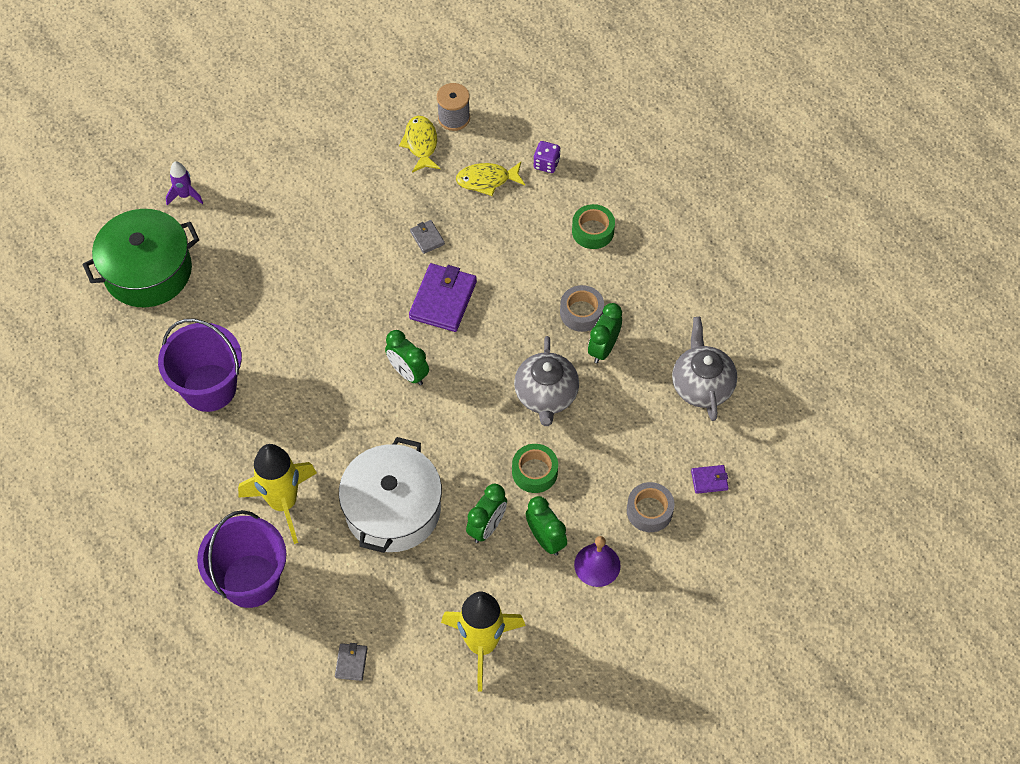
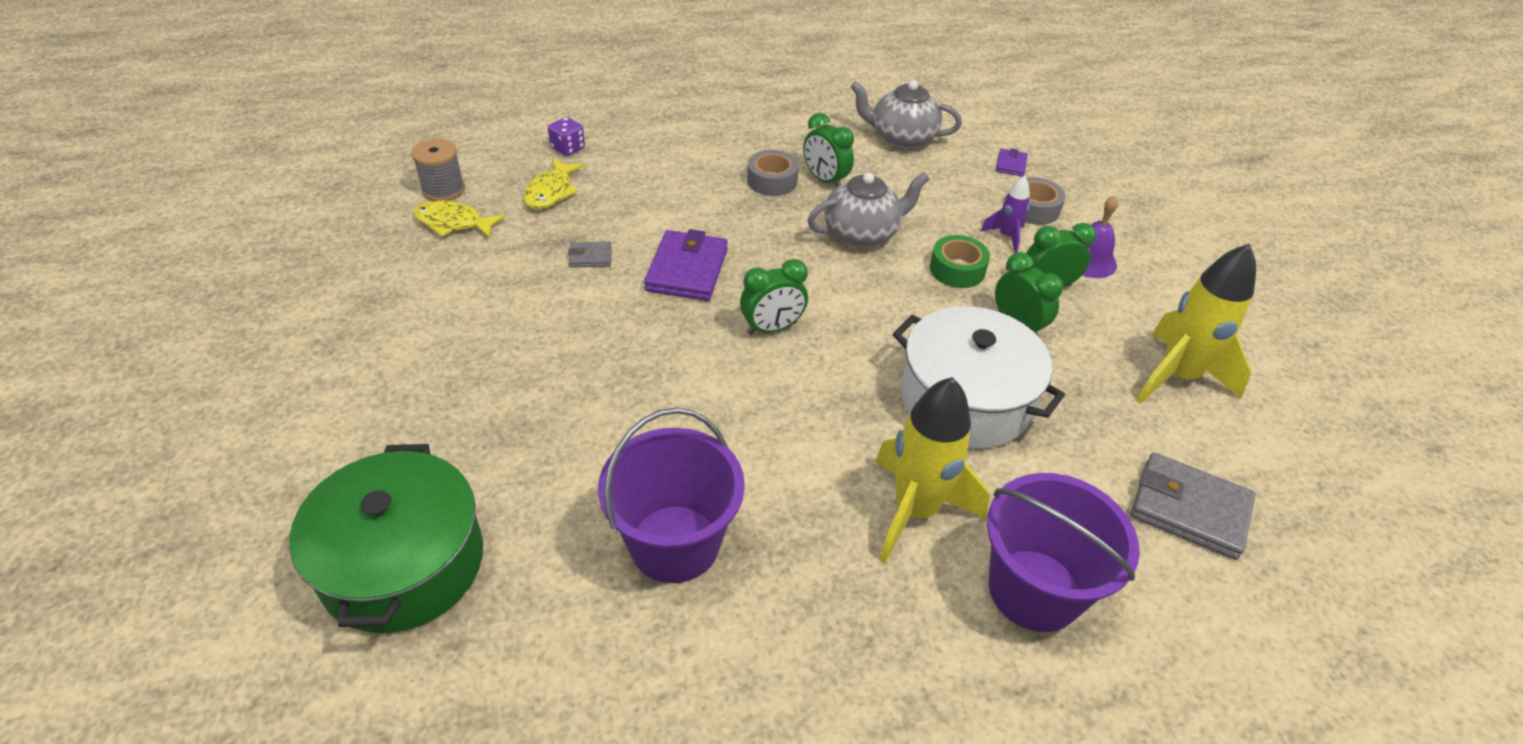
camera: 70 degrees left, 15 degrees down
purple rocket [166,161,203,205] -> purple rocket moved to [981,176,1030,253]
grey wallet [335,643,368,681] -> grey wallet [1131,453,1255,560], size x2.03
purple wallet [409,263,477,332] -> purple wallet turned 60 degrees clockwise [644,229,728,301]
grey teapot [514,336,579,426] -> grey teapot turned 45 degrees counterclockwise [807,172,930,247]
green tape [572,204,615,249] -> none

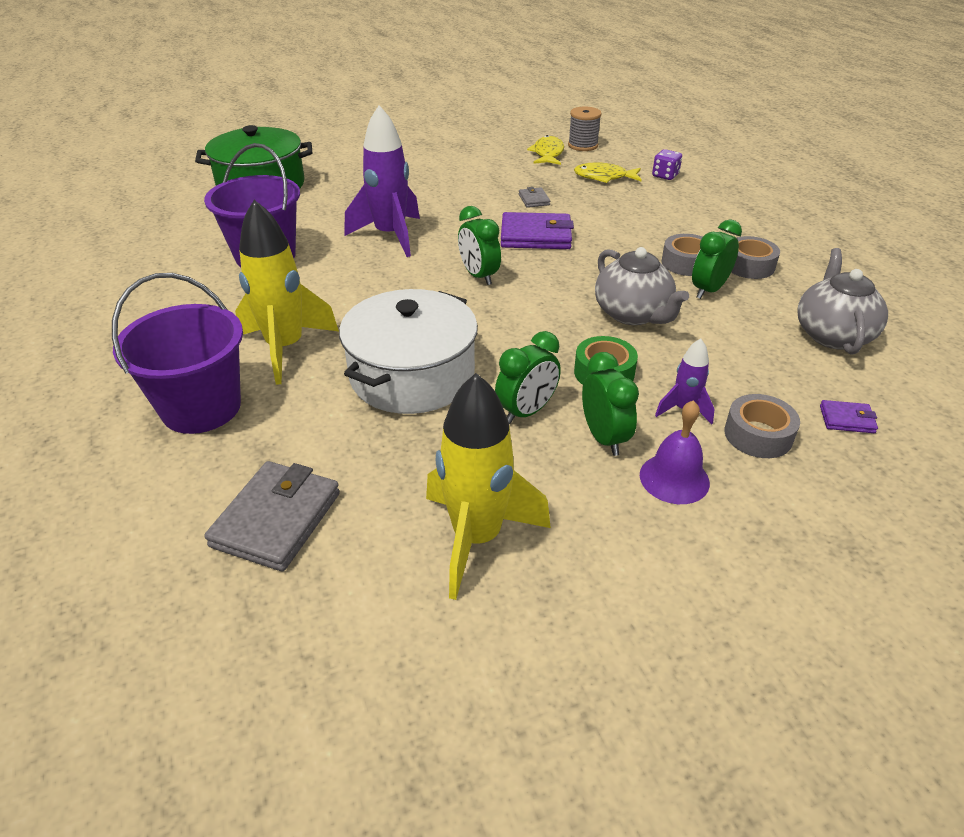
camera: 85 degrees right, 5 degrees down
none -> purple rocket [344,105,420,257]
none -> grey tape [731,236,780,279]

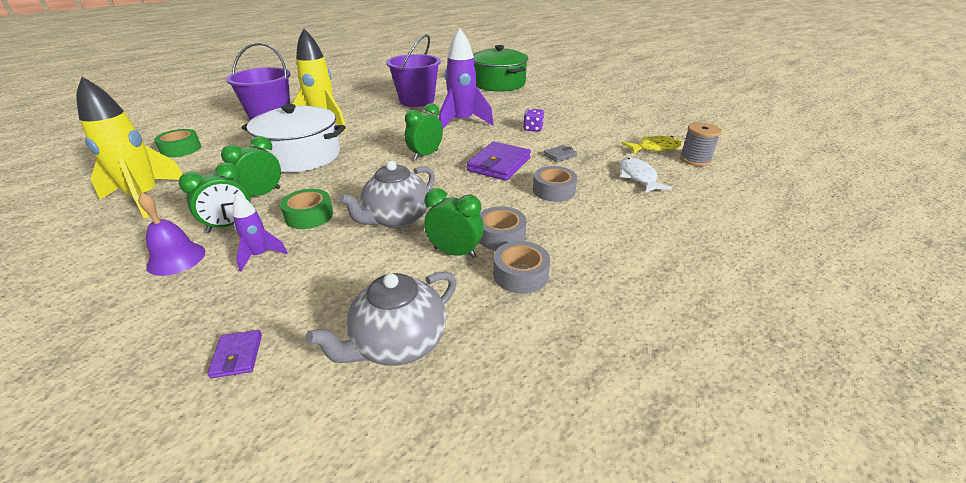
camera: 70 degrees right, 5 degrees down
grey wallet [204,461,340,571] -> green tape [154,129,201,157]
green clock [495,331,561,424] -> green clock turned 105 degrees clockwise [221,136,281,196]
purple wallet [501,212,574,249] -> purple wallet turned 45 degrees clockwise [467,142,531,181]
yellow fish [574,162,642,183] -> white fish [620,158,672,193]
purple dice [652,149,682,180] -> purple dice moved to [523,108,544,132]
grey tape [724,394,800,458] -> grey tape moved to [533,166,577,202]
grey teapot [797,248,888,355] -> grey teapot turned 150 degrees clockwise [306,272,457,366]

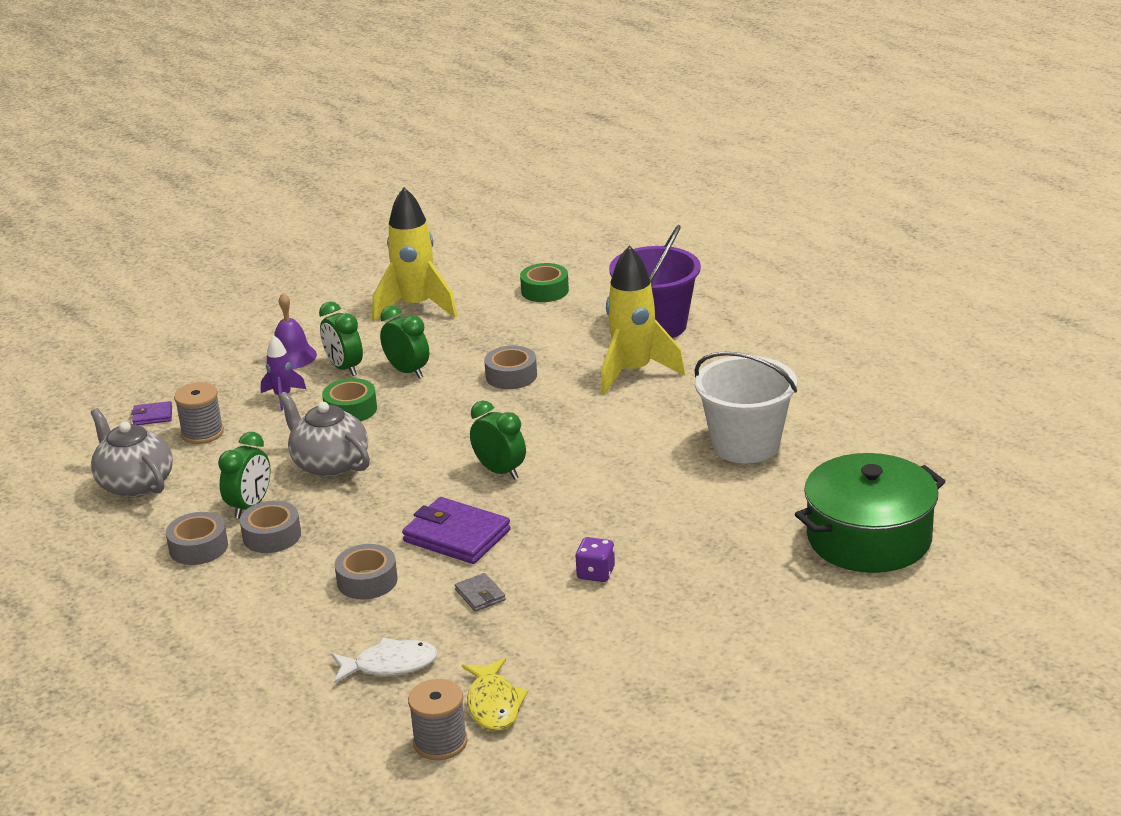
camera: 95 degrees right, 5 degrees down
white pot [242,104,346,173] -> grey tape [484,345,537,389]
purple bucket [386,34,441,107] -> white bucket [695,352,797,464]
purple rocket [439,28,494,129] -> none
none -> grey spool [174,382,224,444]

